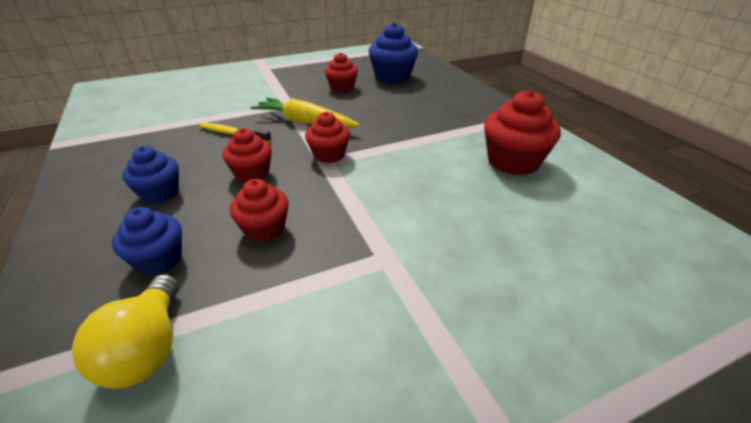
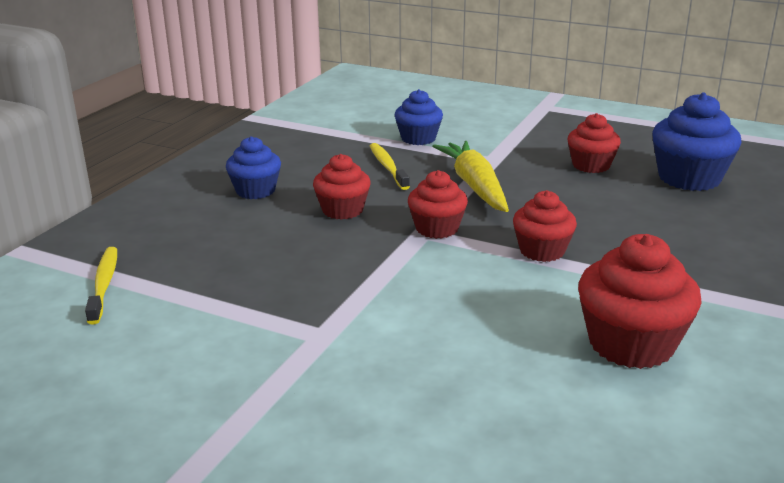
camera: 50 degrees right, 10 degrees down
yellow light bulb [72,274,179,389] -> yellow toothbrush [85,247,117,325]
blue cupcake [112,207,182,276] -> blue cupcake moved to [395,89,443,145]
red cupcake [229,179,289,242] -> red cupcake moved to [513,190,577,262]

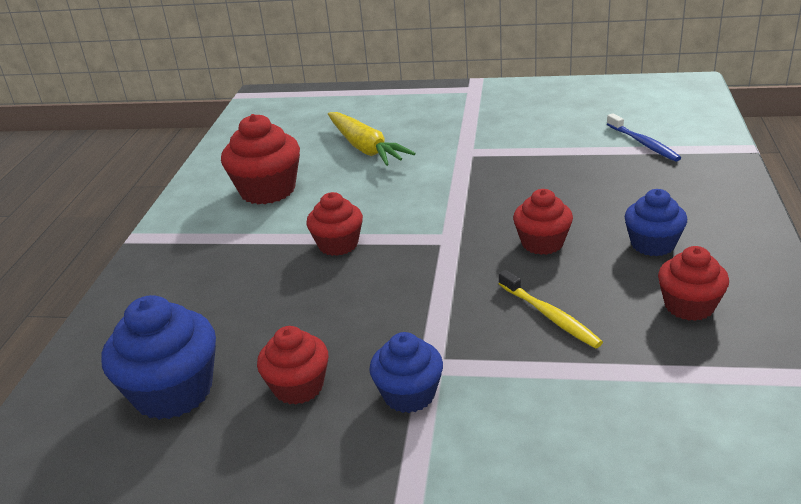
camera: 165 degrees right, 5 degrees up
yellow toothbrush [85,247,117,325] -> blue toothbrush [607,113,681,162]
blue cupcake [395,89,443,145] -> blue cupcake moved to [369,332,443,413]
red cupcake [408,170,468,239] -> red cupcake moved to [658,246,729,321]
yellow carrot [432,141,509,212] -> yellow carrot moved to [328,112,416,166]

